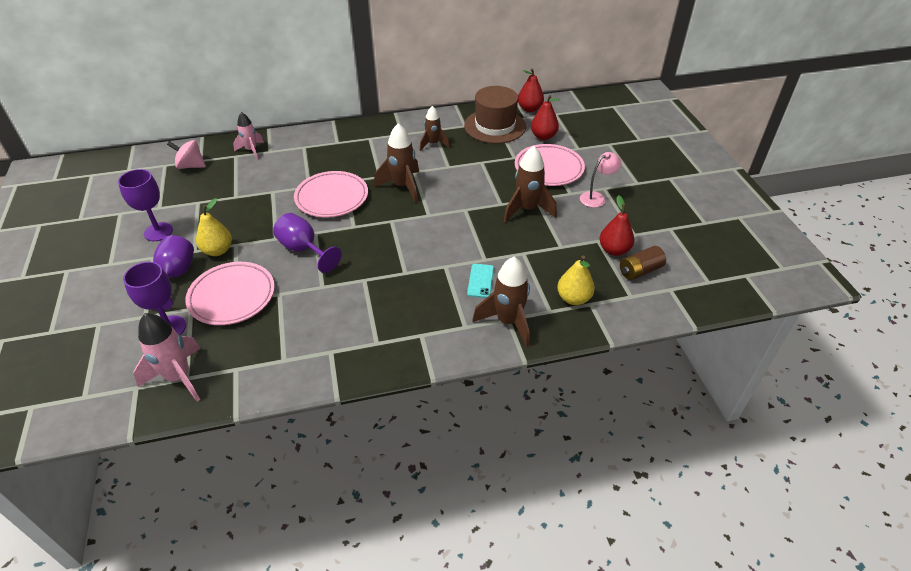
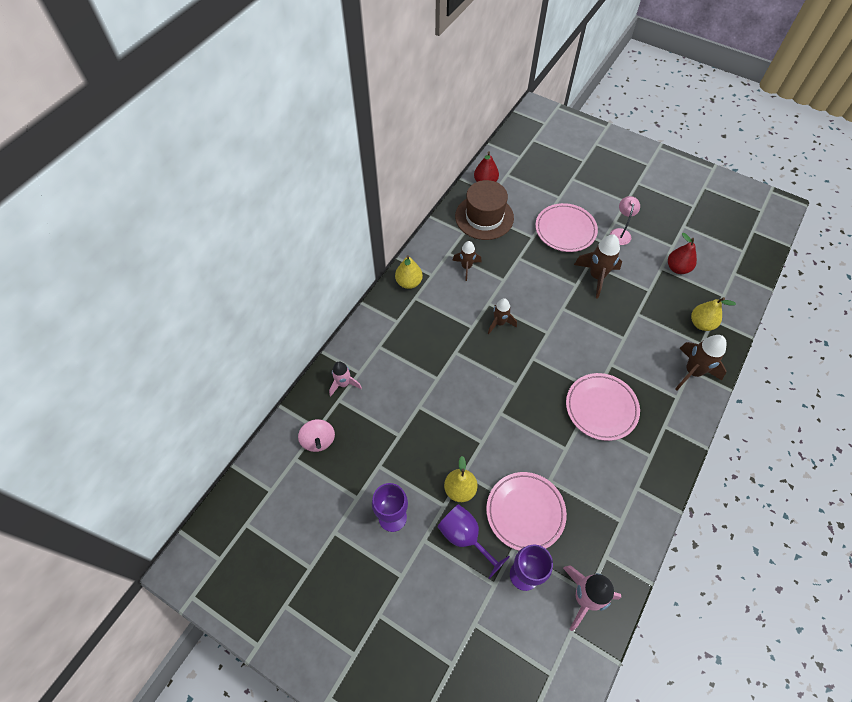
camera: 45 degrees left, 15 degrees up
pink spinning top [167,140,206,169] -> pink spinning top turned 75 degrees counterclockwise [298,419,335,452]
purple goblet [273,213,342,273] -> none
pink plate [294,171,368,218] -> pink plate moved to [566,373,640,441]
brown rocket [374,123,419,203] -> brown rocket [488,298,517,334], size x0.64
turquoise phone [467,264,494,298] -> none
red pear [531,95,560,140] -> none
brown battery [620,246,666,280] -> none
none -> yellow pear [395,255,423,289]

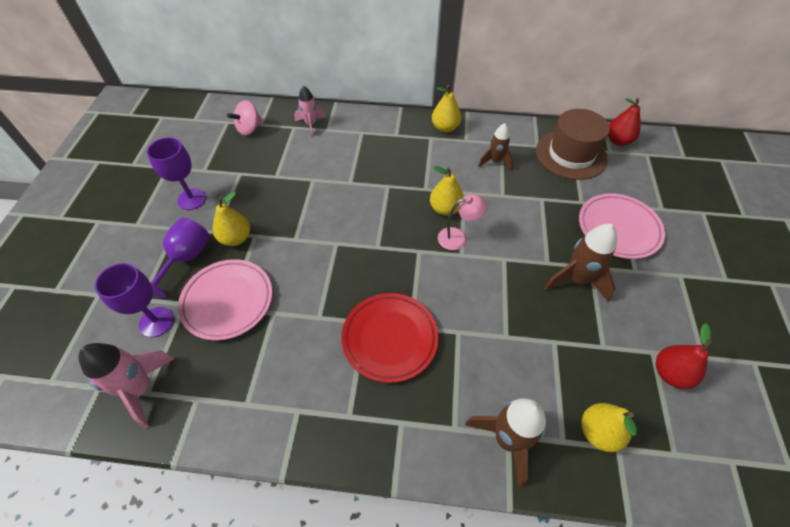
camera: 65 degrees right, 5 degrees down
brown rocket [488,298,517,334] -> yellow pear [430,166,464,216]
pink plate [566,373,640,441] -> red plate [341,293,439,383]
pink lamp [610,196,640,245] -> pink lamp moved to [438,194,487,250]

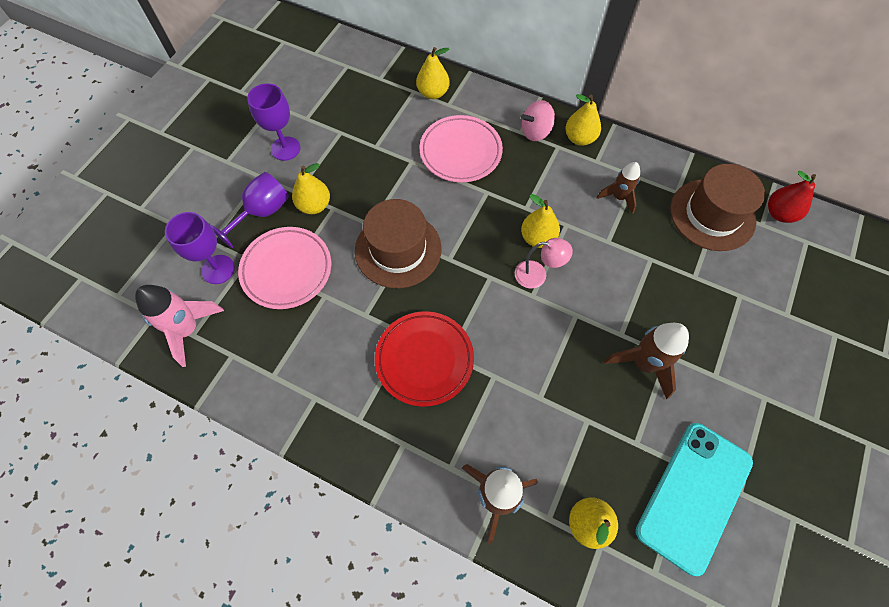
camera: 20 degrees right, 10 degrees up
pink spinning top [227,100,263,136] -> pink spinning top moved to [521,100,555,141]
pink rocket [294,86,326,137] -> yellow pear [416,47,450,99]
pink plate [579,193,665,259] -> pink plate moved to [419,115,503,182]
red pear [656,323,712,389] -> turquoise phone [636,423,753,576]
none -> brown hat [355,199,442,288]

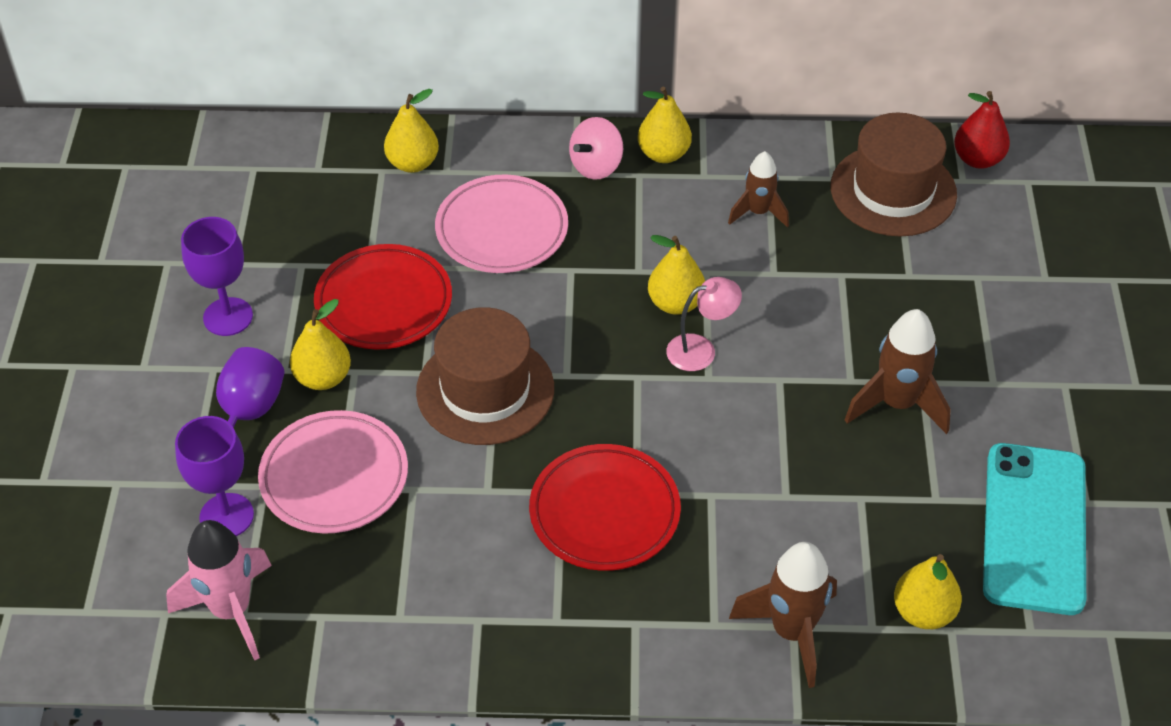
camera: 25 degrees left, 15 degrees down
none -> red plate [314,244,452,350]

